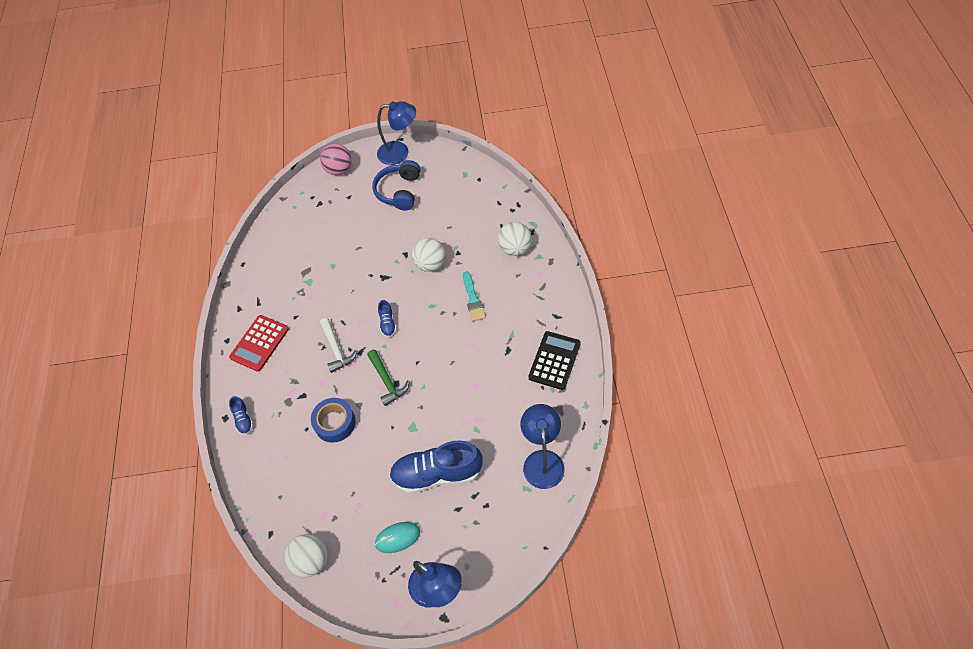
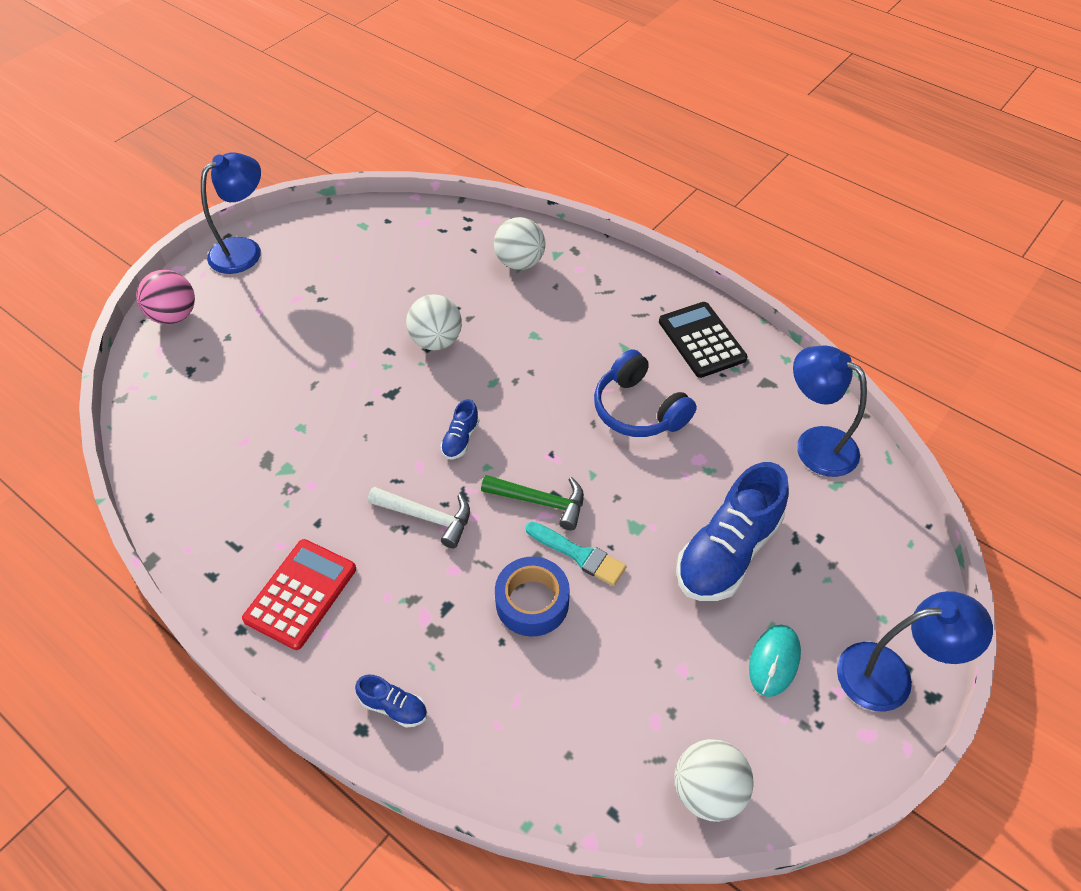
camera: 50 degrees left, 5 degrees down
red calculator [229,315,289,372] -> red calculator turned 135 degrees counterclockwise [242,539,356,650]
blue headphones [372,160,420,211] -> blue headphones moved to [594,349,697,437]
blue shoe [378,300,396,337] -> blue shoe turned 75 degrees clockwise [440,399,479,459]
turquoise brush [463,271,486,321] -> turquoise brush moved to [526,522,626,586]

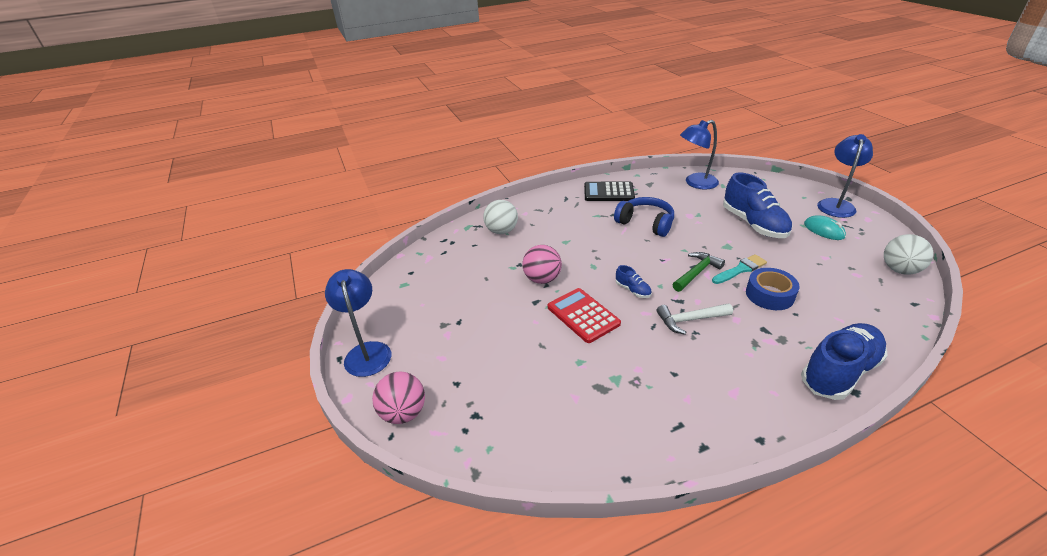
camera: 60 degrees left, 15 degrees down
red calculator [242,539,356,650] -> red calculator moved to [548,288,621,343]
blue shoe [355,675,427,728] -> blue shoe [801,323,888,400], size x2.24
white hammer [368,487,470,548] -> white hammer turned 150 degrees counterclockwise [657,303,733,335]
white ball [406,294,462,350] -> pink ball [522,245,562,284]
blue headphones [594,349,697,437] -> blue headphones turned 135 degrees counterclockwise [614,197,674,237]

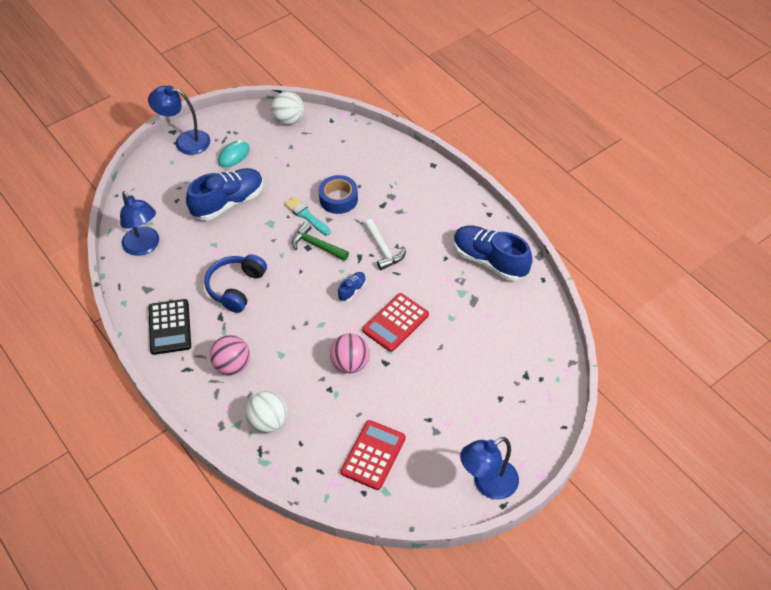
camera: 105 degrees left, 15 degrees up
pink ball [372,372,425,424] -> pink ball moved to [210,335,250,375]
blue shoe [801,323,888,400] -> blue shoe moved to [454,225,532,281]
none -> red calculator [341,420,406,490]

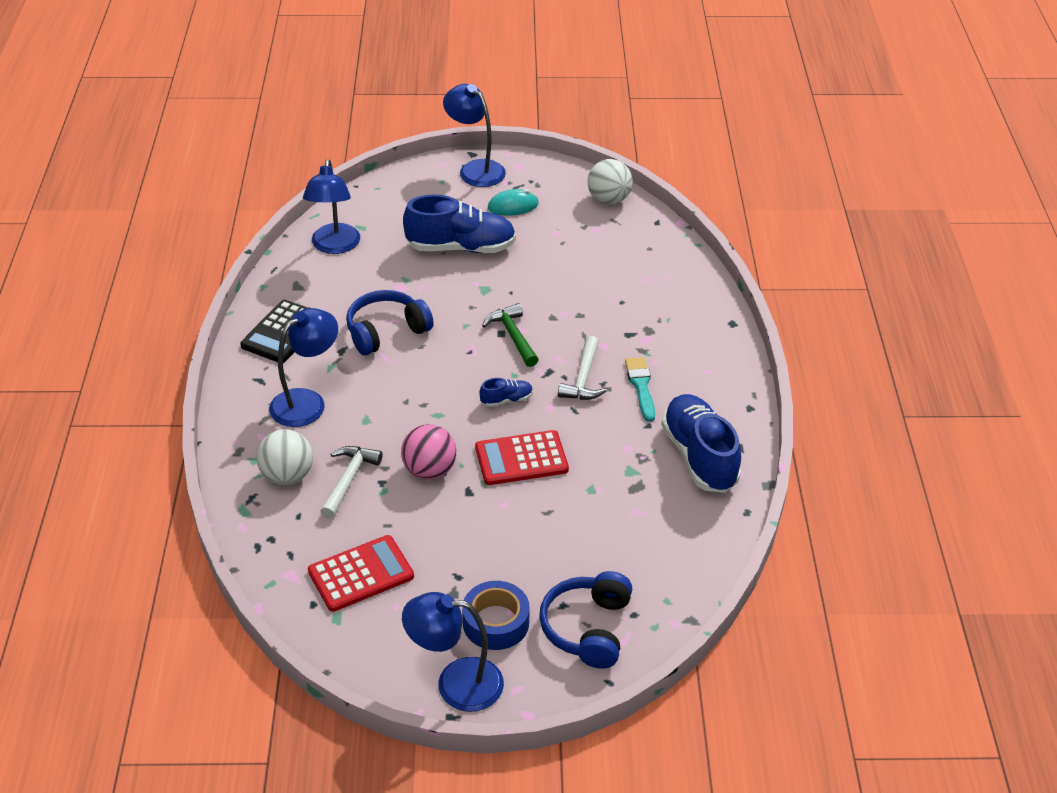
camera: 35 degrees right, 10 degrees down
pink ball [210,335,250,375] -> blue lamp [269,308,338,427]
turquoise brush [285,197,331,235] -> turquoise brush moved to [625,357,655,422]
blue tape [319,175,358,214] -> blue tape moved to [462,581,530,650]
none -> white hammer [321,446,383,519]
none -> blue headphones [539,571,632,669]

